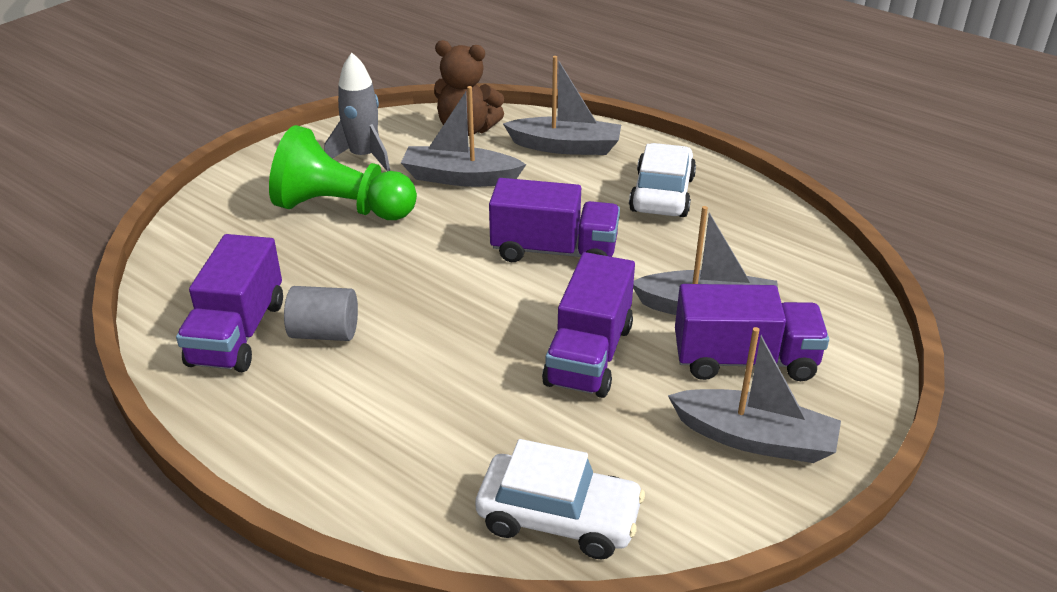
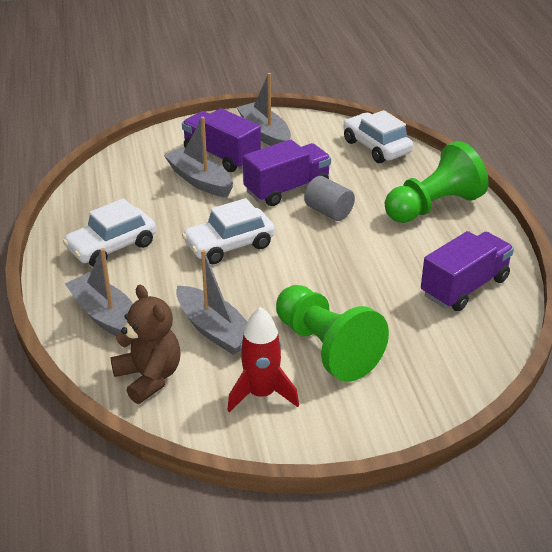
camera: 140 degrees left, 0 degrees up
grey cylinder [284,286,358,341] -> grey cylinder moved to [304,176,355,221]
grey rocket [324,53,390,171] -> red rocket [227,307,299,413]
purple truck [489,178,620,262] -> white car [182,198,275,265]
none -> green pawn [385,141,489,223]

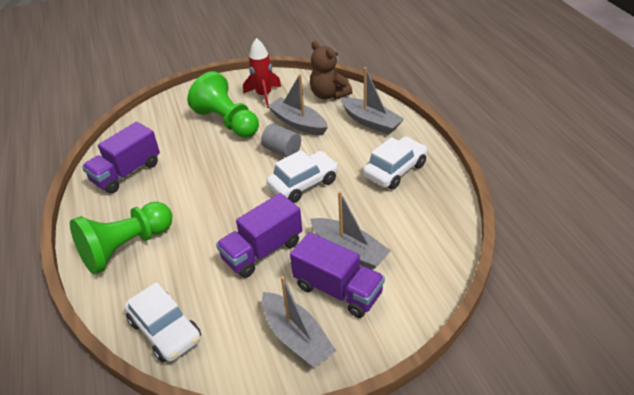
camera: 175 degrees right, 5 degrees up
grey cylinder [304,176,355,221] -> grey cylinder moved to [261,123,301,157]

